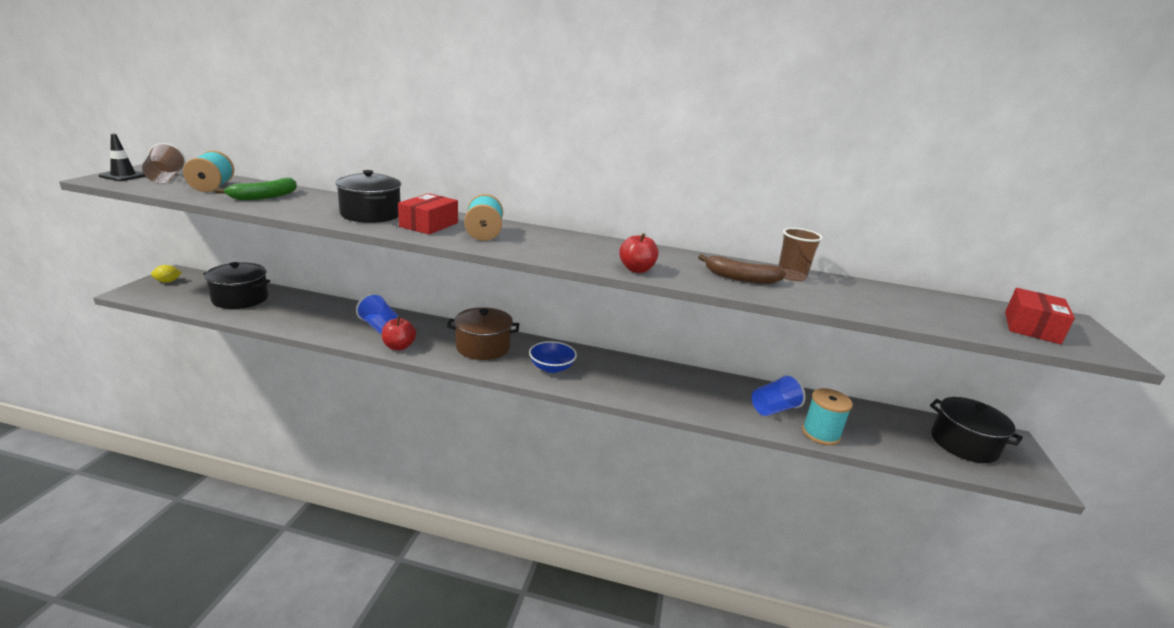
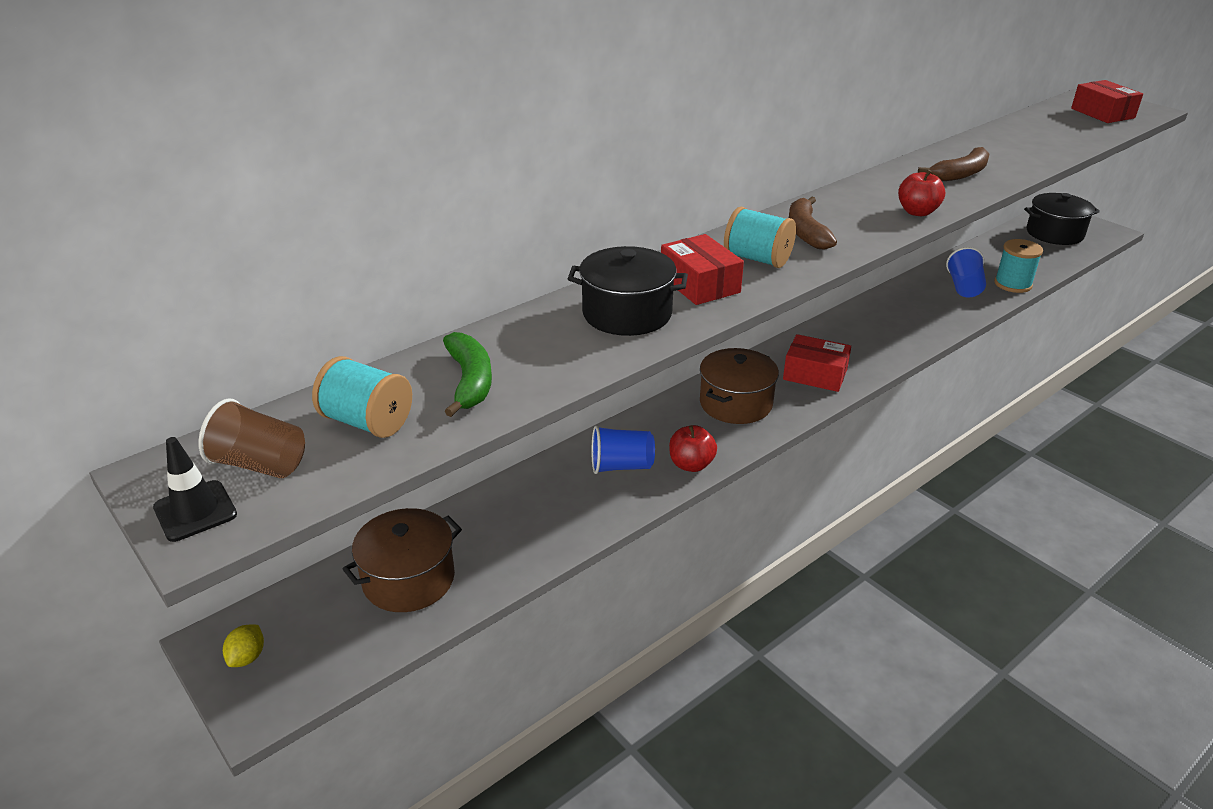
camera: 50 degrees left, 10 degrees up
black pot [203,262,270,309] -> brown pot [342,508,462,612]
blue bowl [529,341,577,373] -> red box [783,334,851,392]
brown cup [778,228,823,281] -> none
none -> brown banana [789,197,837,250]

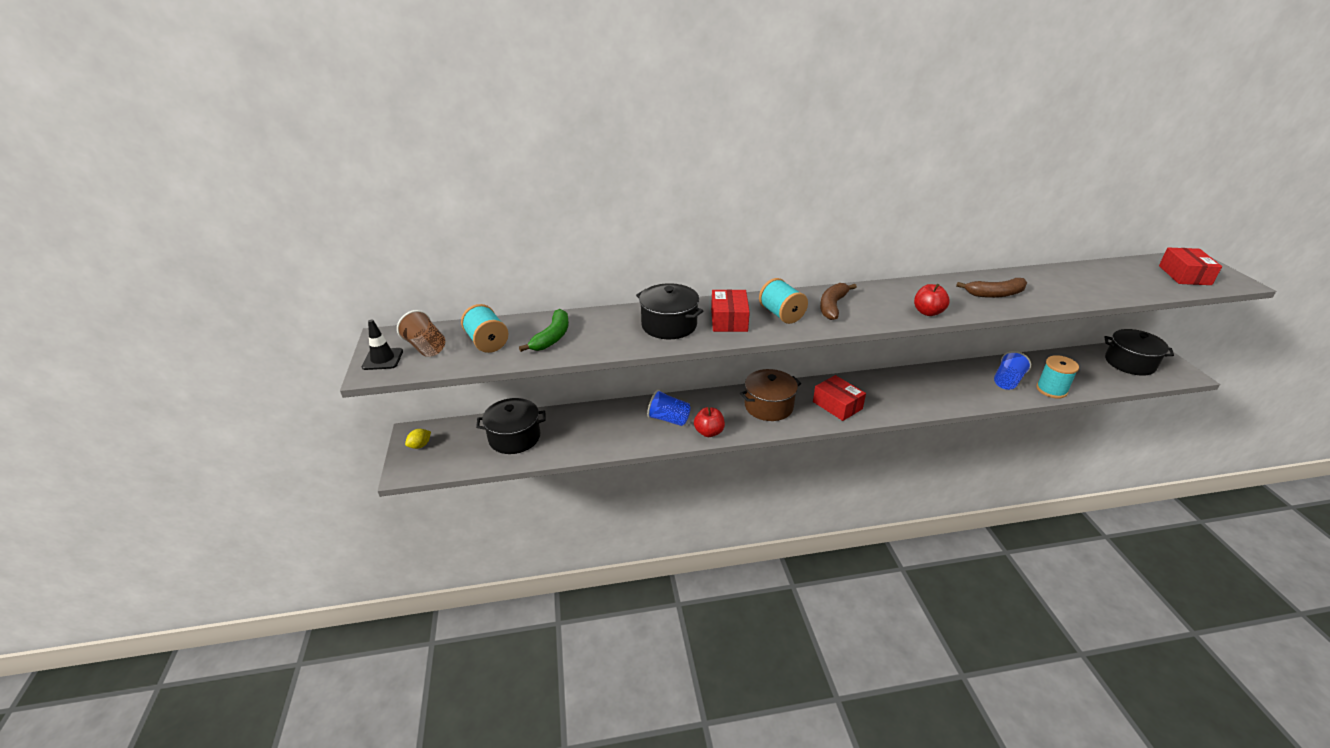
camera: 30 degrees right, 0 degrees up
brown pot [342,508,462,612] -> black pot [476,398,546,454]

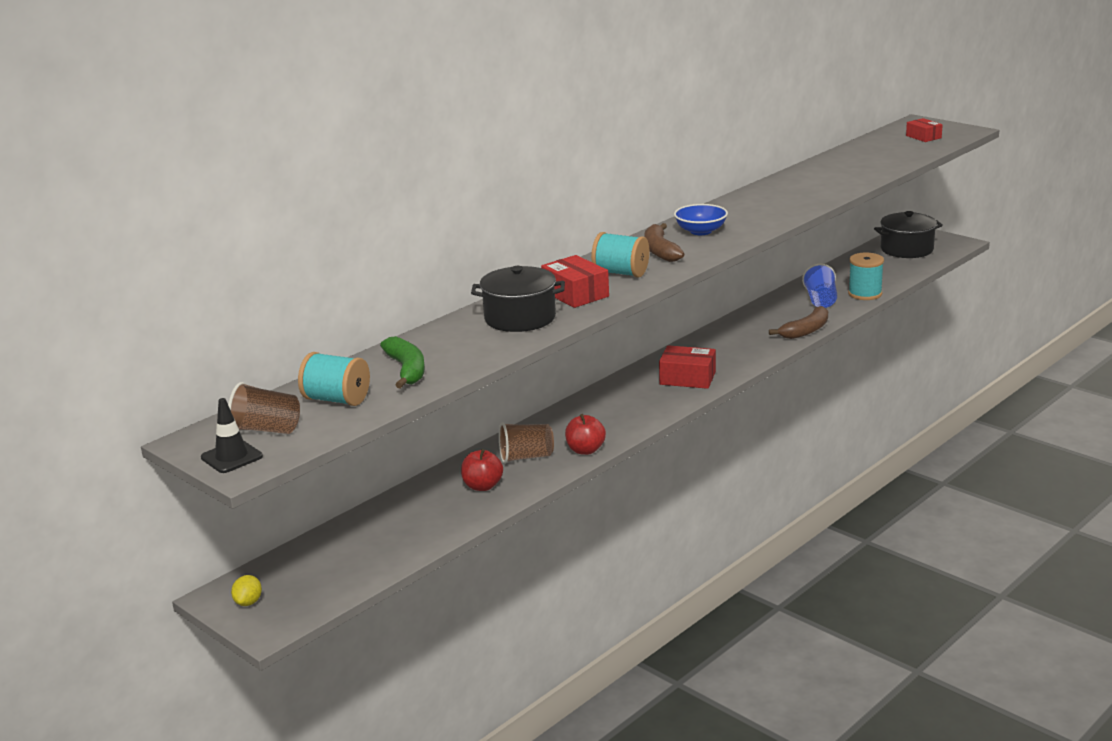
camera: 35 degrees left, 10 degrees down
black pot [476,398,546,454] -> none
blue cup [647,390,691,426] -> brown cup [499,422,554,464]
brown pot [740,369,801,421] -> none
red apple [914,284,950,316] -> red apple moved to [461,449,503,491]
brown banana [956,278,1027,298] -> brown banana moved to [769,306,828,339]
red box [1159,248,1222,285] -> red box [906,118,943,142], size x0.65
none -> blue bowl [674,204,728,235]

